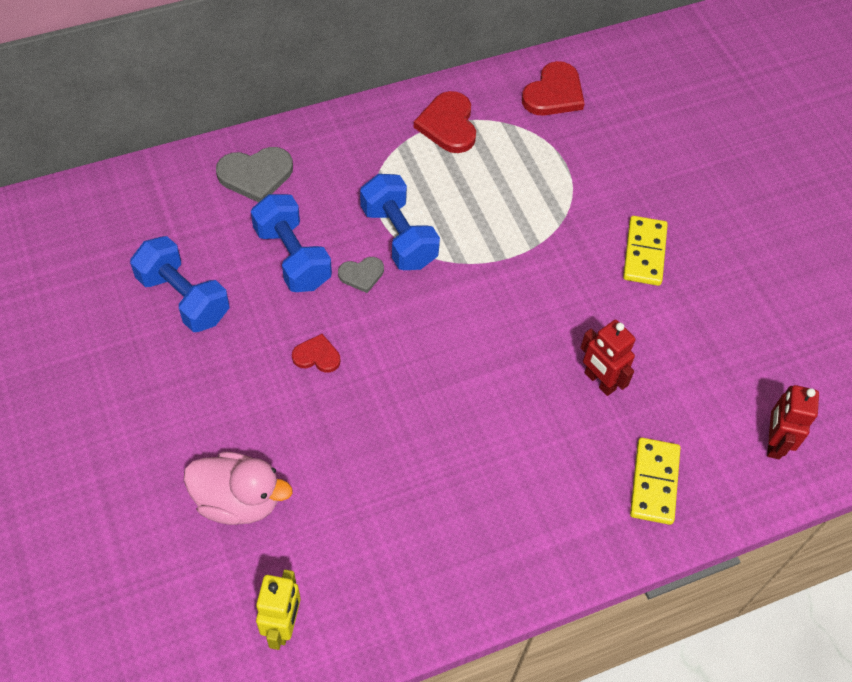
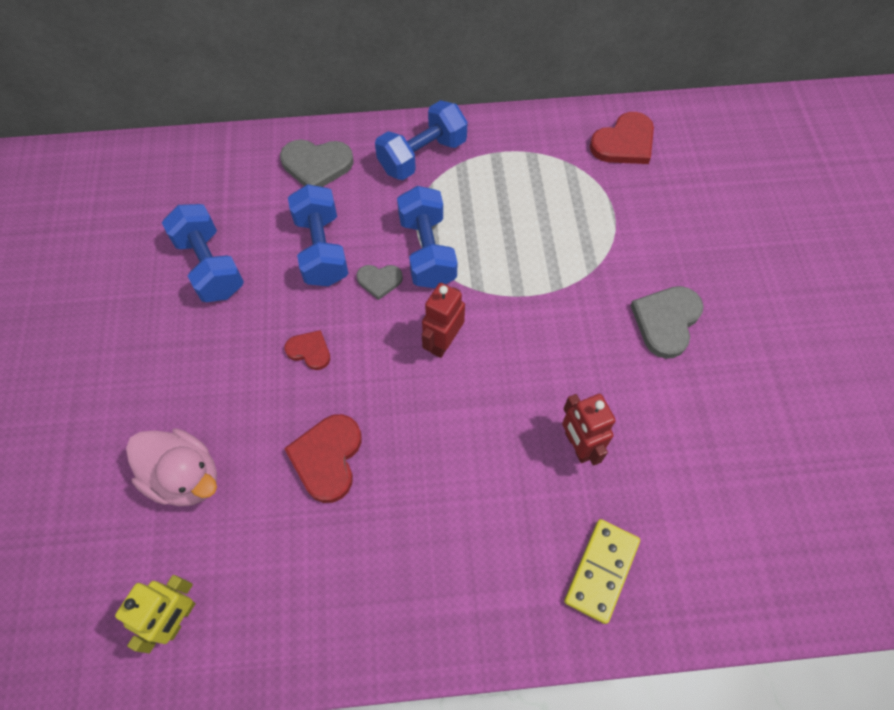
camera: 20 degrees right, 5 degrees up
red heart [414,91,476,153] -> red heart moved to [284,414,362,503]
yellow domino [623,216,668,286] -> grey heart [630,286,703,359]
red robot [767,385,819,459] -> red robot moved to [422,283,465,358]
none -> blue dumbbell [375,100,468,180]

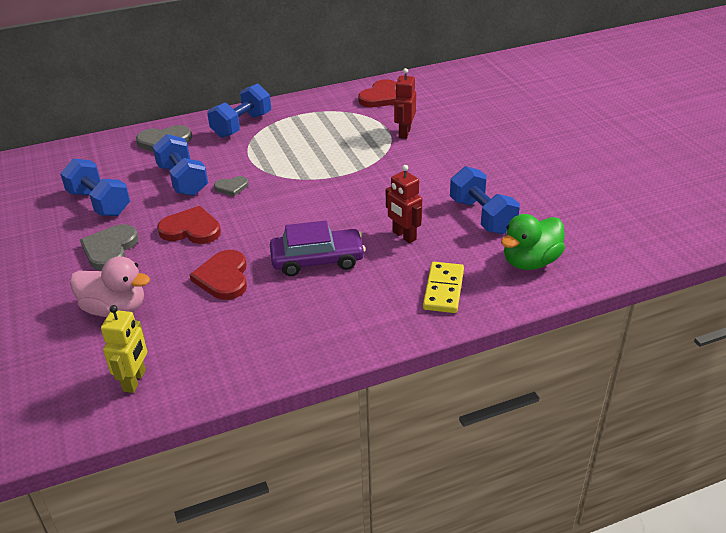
camera: 15 degrees left, 25 degrees down
red heart [285,330,330,370] -> red heart [157,206,221,244], size x1.72
blue dumbbell [397,186,457,288] -> blue dumbbell moved to [450,166,520,234]
red robot [422,283,465,358] -> red robot moved to [394,68,416,139]
grey heart [630,286,703,359] -> grey heart moved to [80,224,139,271]
none -> purple car [270,221,366,276]
none -> green duck [501,214,565,270]

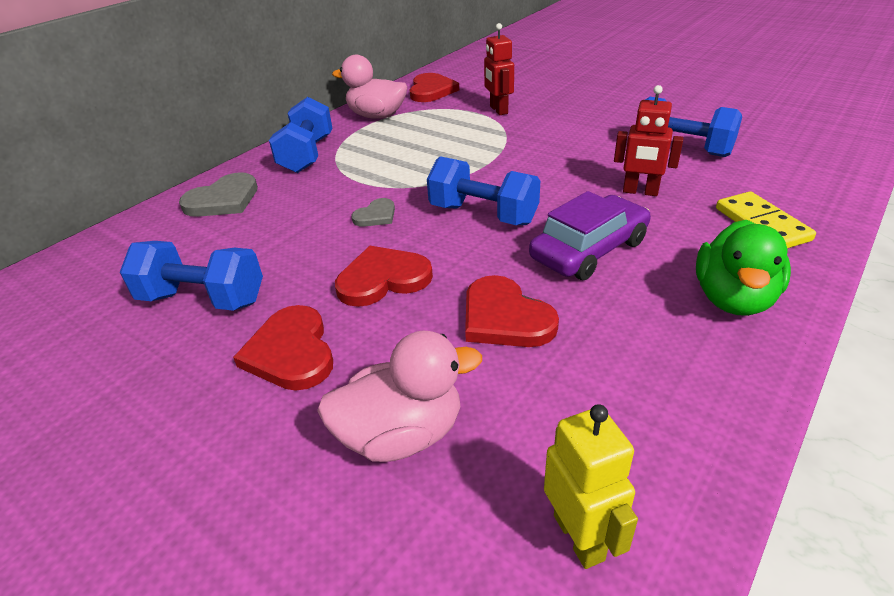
camera: 30 degrees left, 0 degrees up
grey heart [80,224,139,271] -> red heart [233,305,333,391]
blue dumbbell [153,134,208,196] -> blue dumbbell moved to [427,156,540,225]
green duck [501,214,565,270] -> green duck moved to [696,220,791,316]
none -> pink duck [332,55,407,119]

